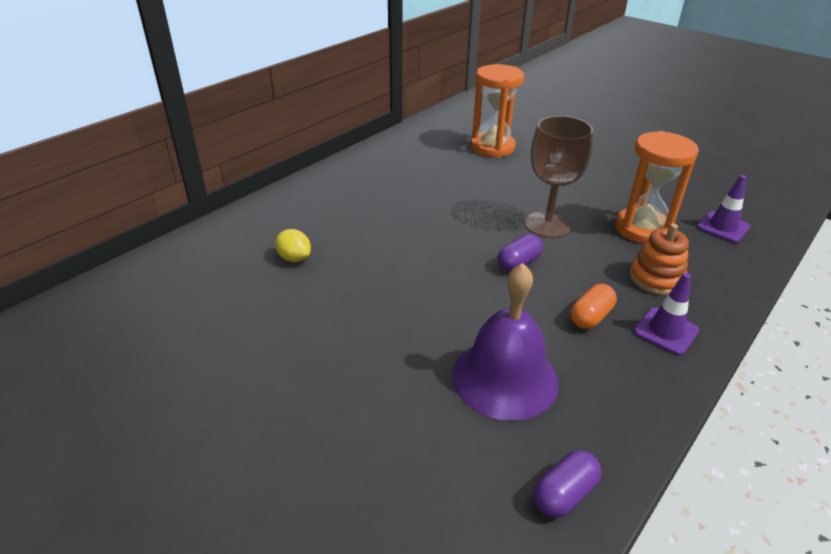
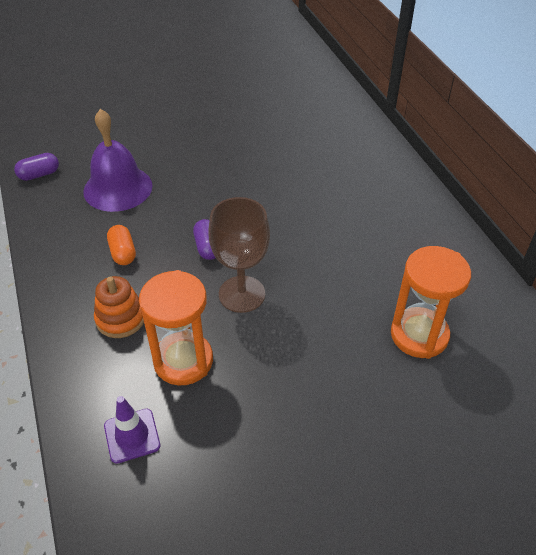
camera: 120 degrees right, 10 degrees up
yellow lemon [275,229,311,262] -> none
purple capsule [534,450,601,518] -> purple capsule turned 75 degrees clockwise [14,153,59,181]
purple traffic cone [634,273,699,355] -> none

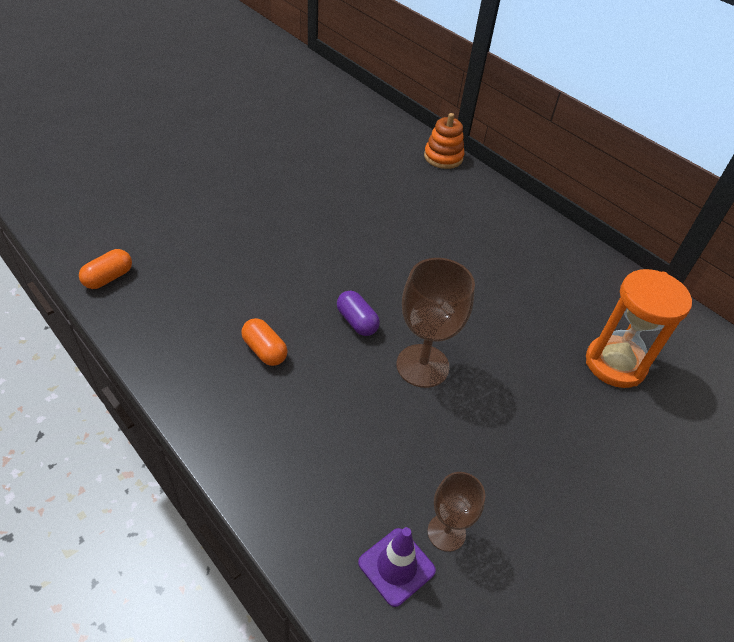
camera: 25 degrees left, 0 degrees up
purple capsule [14,153,59,181] -> orange capsule [79,249,132,289]
purple bell [83,109,153,212] -> none
orange stacking toy [94,276,144,338] -> orange stacking toy moved to [424,113,465,169]
orange hourglass [139,270,213,385] -> none
none -> brown goblet [428,472,485,552]

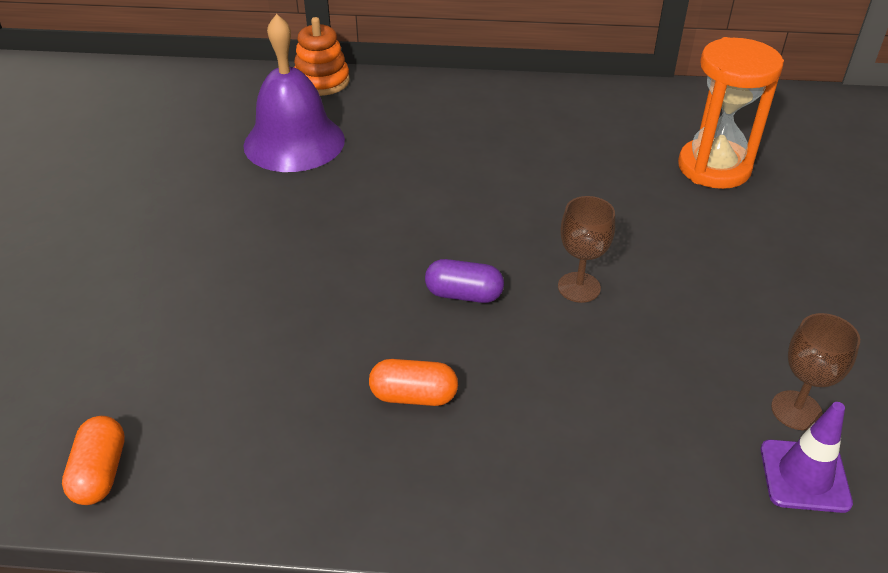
camera: 40 degrees left, 5 degrees down
brown goblet [397,258,475,388] -> brown goblet [558,196,615,303], size x0.60
none -> purple bell [244,14,345,172]

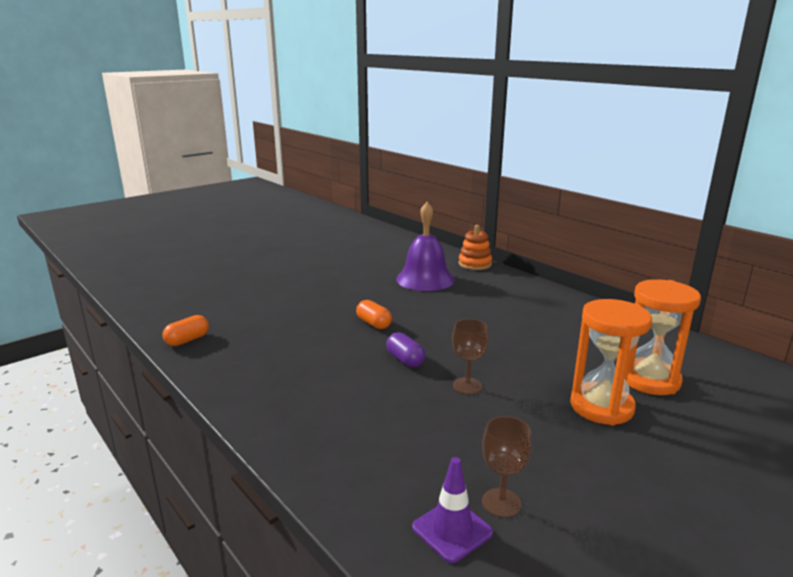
camera: 45 degrees right, 20 degrees down
orange capsule [369,359,458,406] -> orange capsule moved to [356,300,392,329]
none -> orange hourglass [570,299,652,426]

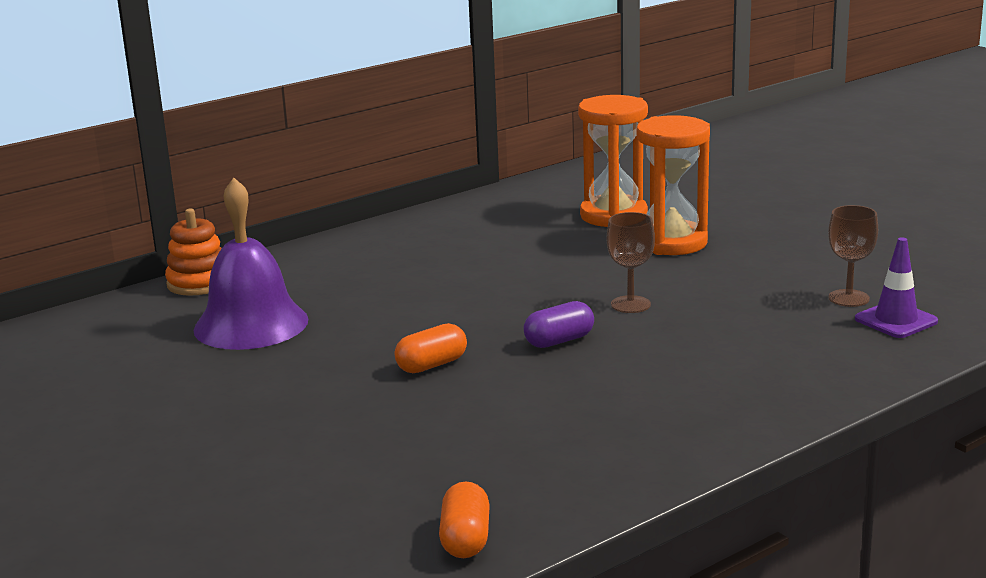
camera: 85 degrees left, 0 degrees up
orange capsule [163,315,209,346] -> orange capsule turned 45 degrees clockwise [439,481,490,558]

